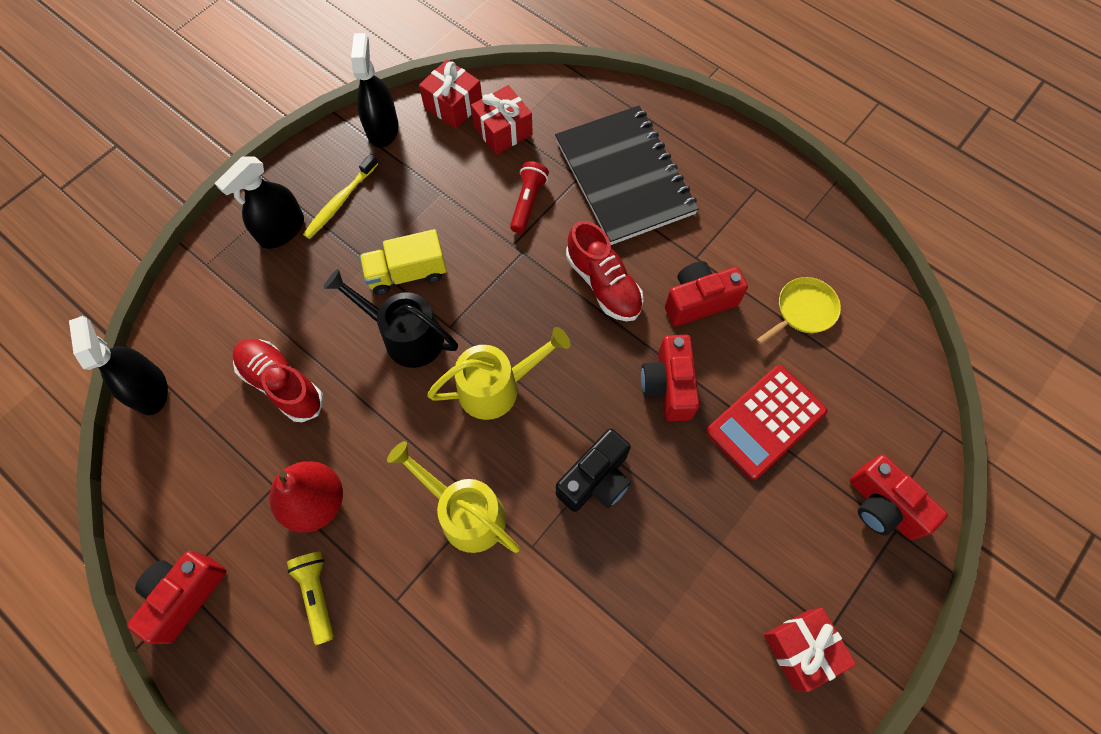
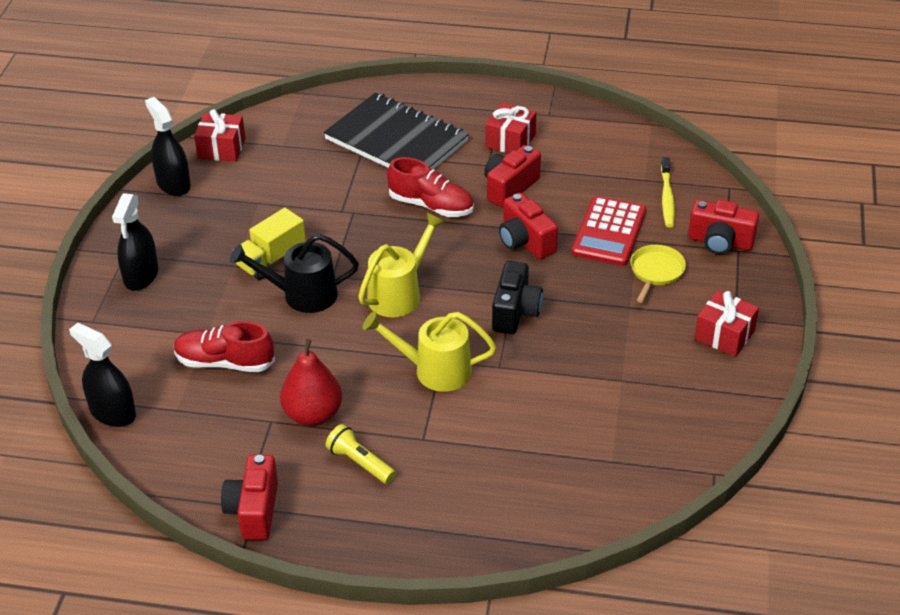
camera: 30 degrees left, 25 degrees down
yellow toothbrush [303,154,378,239] -> yellow toothbrush moved to [661,157,675,228]
red gift [471,85,533,155] -> red gift moved to [485,102,536,154]
red flashlight [510,161,549,233] -> none
yellow pan [756,277,841,345] -> yellow pan moved to [630,245,686,303]

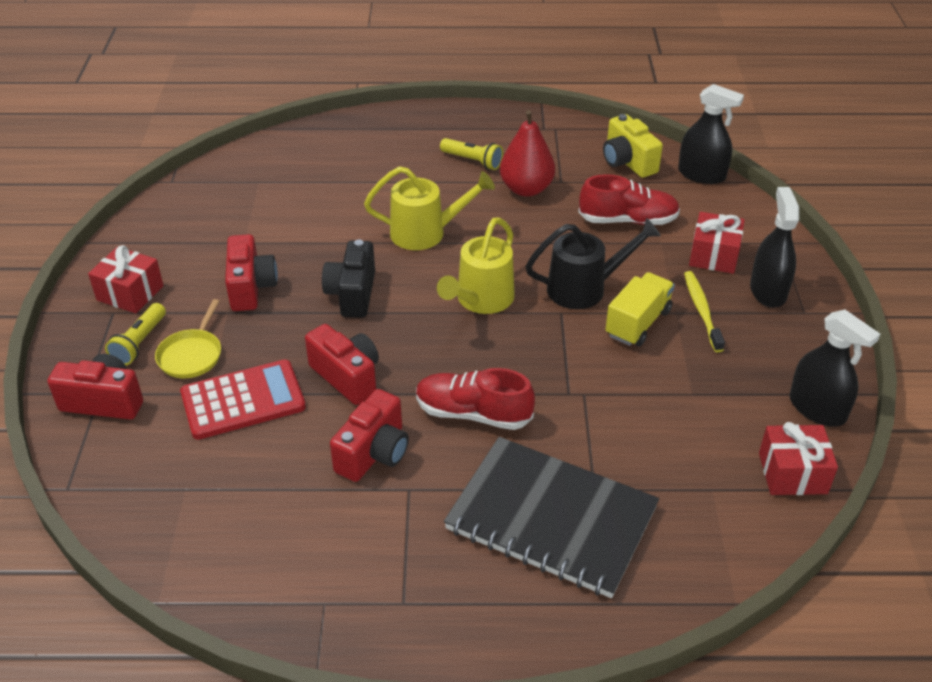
camera: 170 degrees right, 0 degrees up
red camera [221,455,278,540] -> red camera moved to [225,234,278,311]
red gift [485,102,536,154] -> red gift moved to [689,212,745,274]
red calculator [572,196,646,266] -> red calculator turned 60 degrees clockwise [180,360,306,440]
yellow toothbrush [661,157,675,228] -> yellow toothbrush moved to [684,271,725,352]
none -> yellow flashlight [105,303,166,365]
none -> yellow camera [603,114,663,178]

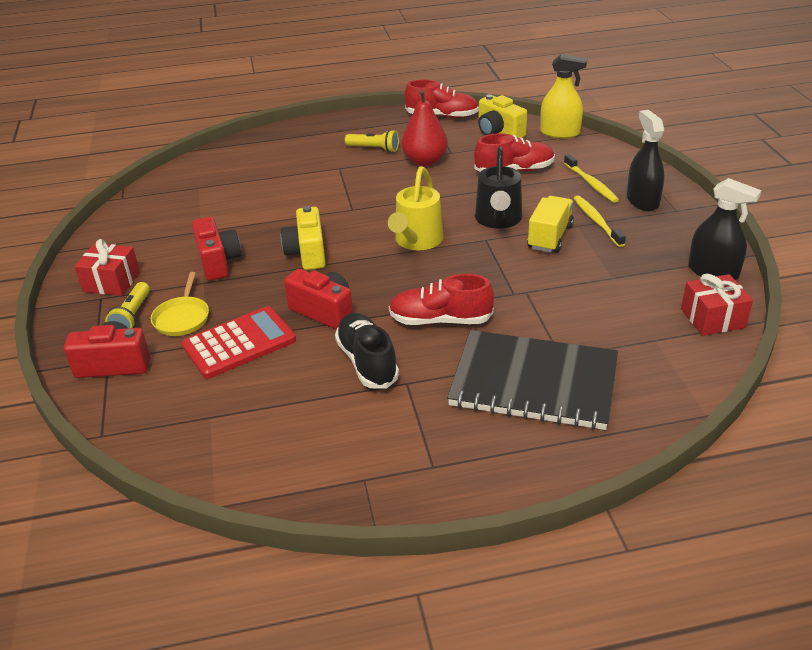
camera: 10 degrees left, 5 degrees down
black camera [322,240,375,318] -> yellow camera [281,206,326,270]
red camera [330,389,409,482] -> black shoe [335,313,399,389]
yellow watering can [364,166,495,250] -> none
black watering can [526,218,661,309] -> black watering can turned 120 degrees clockwise [475,146,522,229]
black spray bottle [678,84,744,184] -> yellow spray bottle [540,54,587,138]
red gift [689,212,745,274] -> yellow toothbrush [564,154,619,203]
none -> red shoe [404,80,479,118]

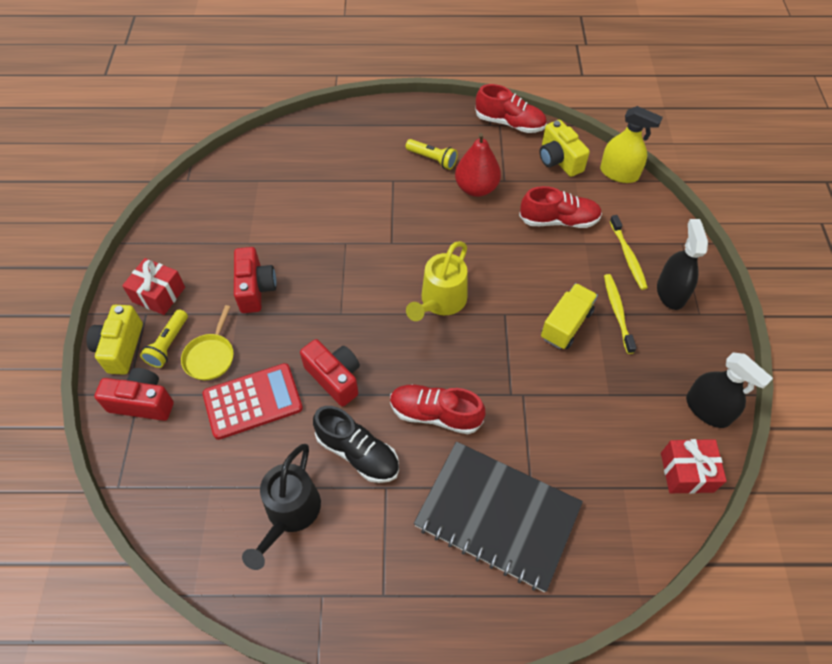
camera: 10 degrees right, 20 degrees up
yellow camera [281,206,326,270] -> yellow camera moved to [86,305,143,375]
black shoe [335,313,399,389] -> black shoe turned 135 degrees clockwise [313,406,399,483]
black watering can [475,146,522,229] -> black watering can moved to [242,444,321,570]

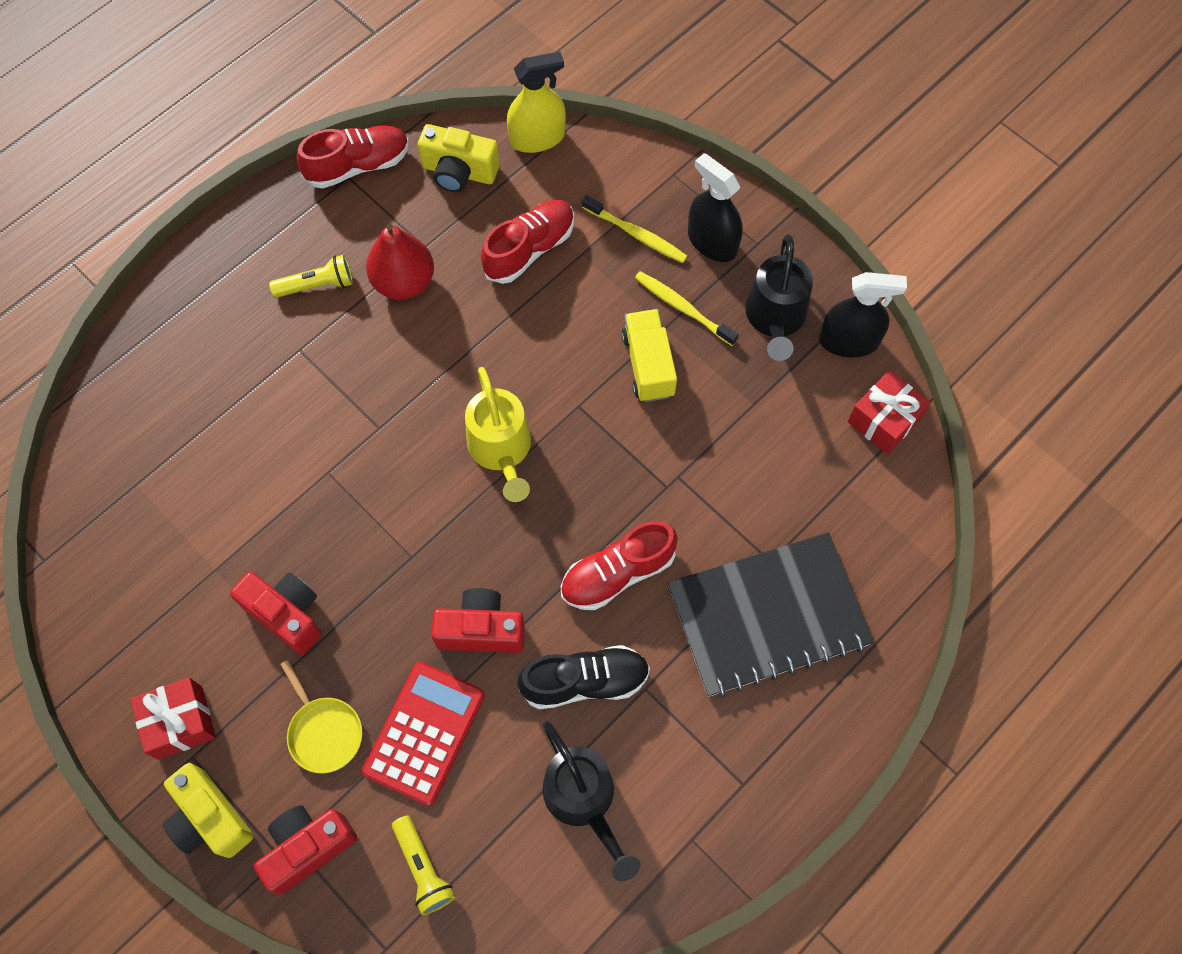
camera: 45 degrees left, 10 degrees up
yellow flashlight [140,309,188,368] -> yellow flashlight moved to [392,815,455,915]
none -> black watering can [745,234,813,361]

